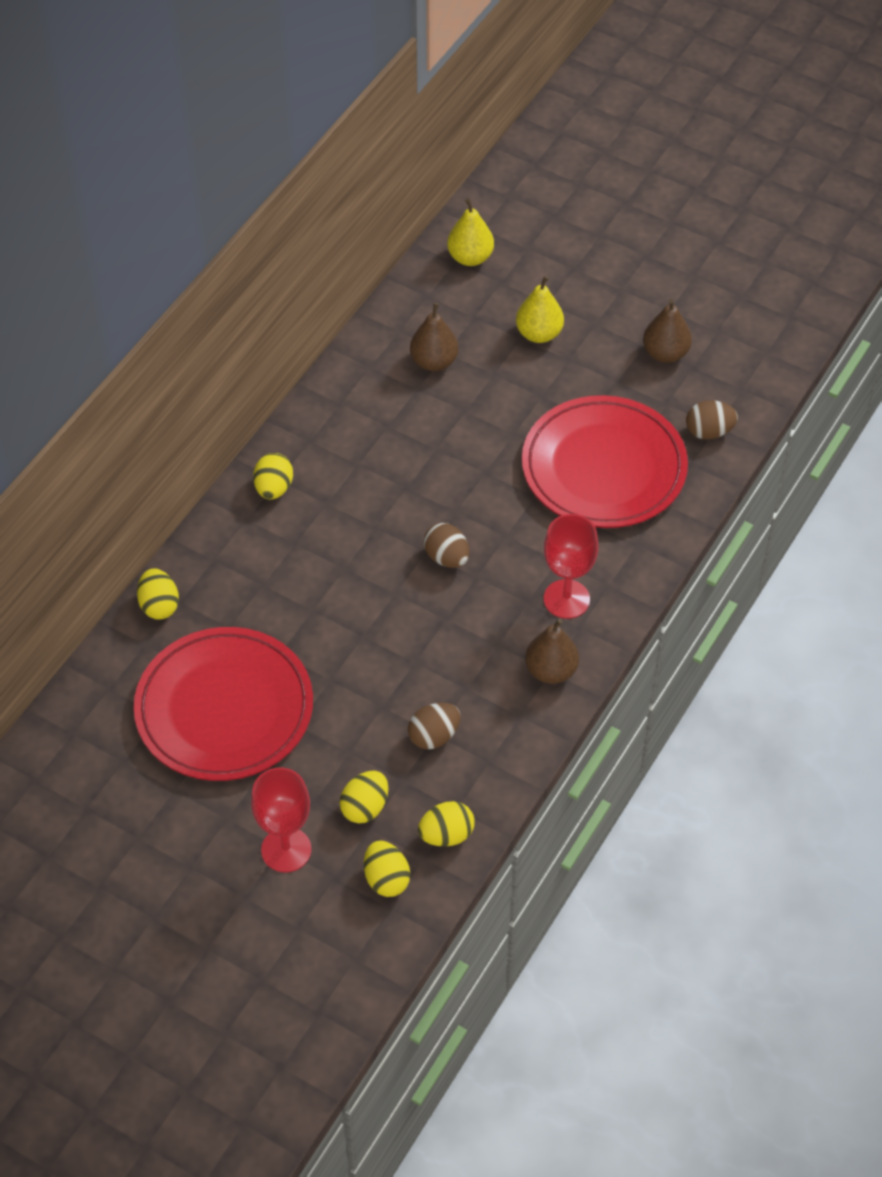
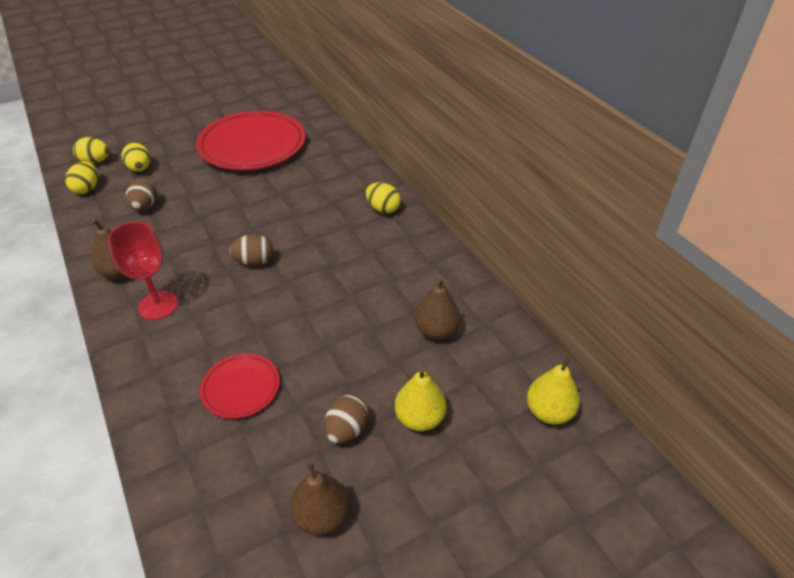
camera: 120 degrees right, 10 degrees down
yellow egg [137,568,179,620] -> none
red goblet [251,768,311,872] -> none
red plate [522,395,688,528] -> red plate [200,354,280,419], size x0.49
brown egg [686,400,738,440] -> brown egg moved to [324,395,368,444]

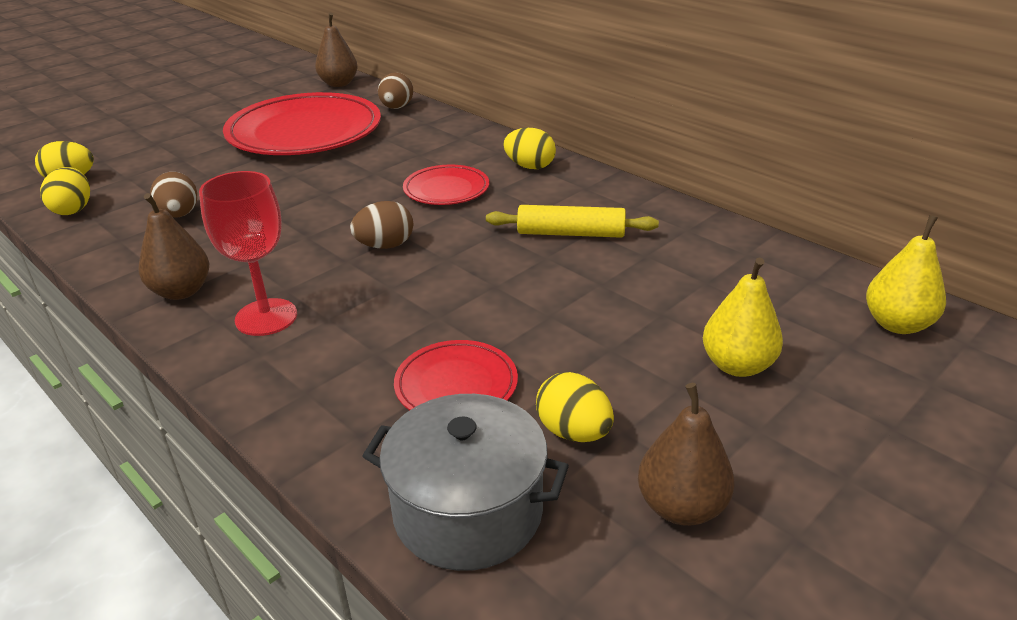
camera: 15 degrees left, 10 degrees down
yellow egg [121,143,150,172] -> yellow egg moved to [536,372,614,442]
brown egg [324,395,368,444] -> brown egg moved to [378,72,413,109]
brown pear [415,277,461,340] -> brown pear moved to [315,12,358,87]
none -> grey pot [363,394,569,571]
none -> red plate [403,165,489,205]
none -> yellow rolling pin [486,205,659,238]

